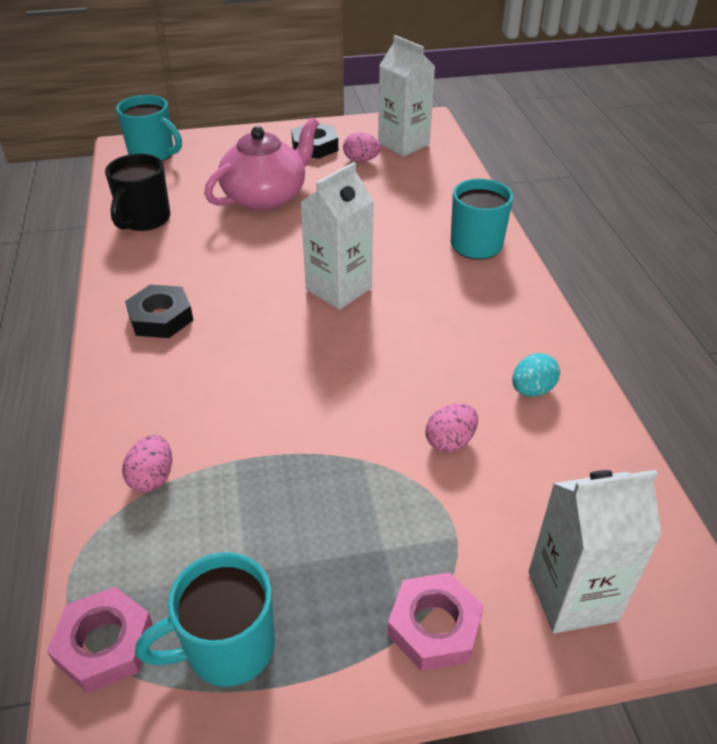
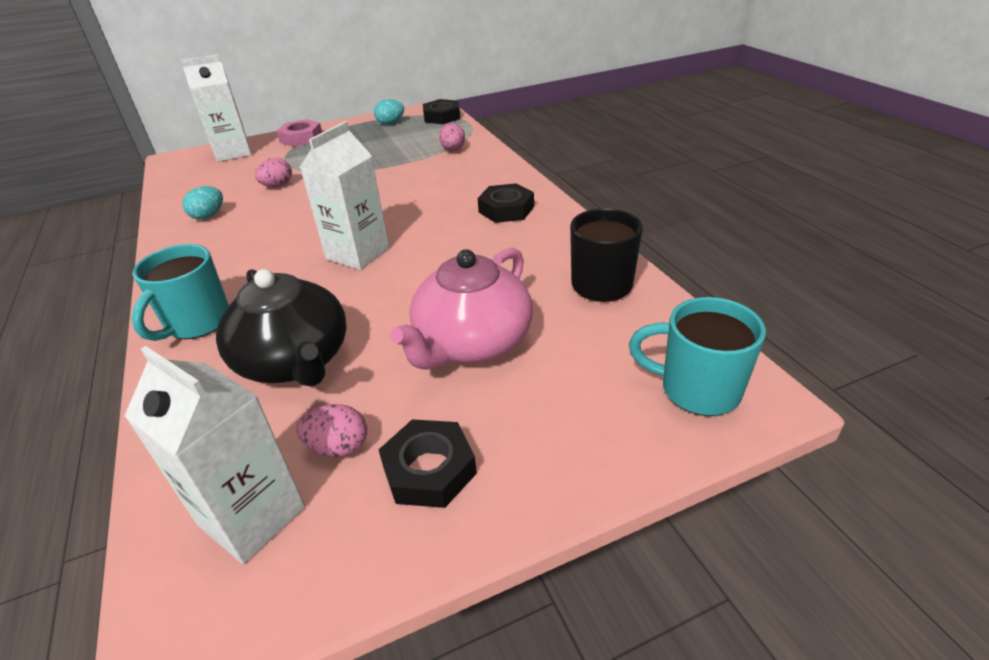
camera: 170 degrees right, 5 degrees down
pink nut [47,587,153,693] -> black nut [423,99,460,124]
turquoise mug [135,552,275,687] -> turquoise egg [374,99,404,125]
none -> black teapot [216,269,347,387]

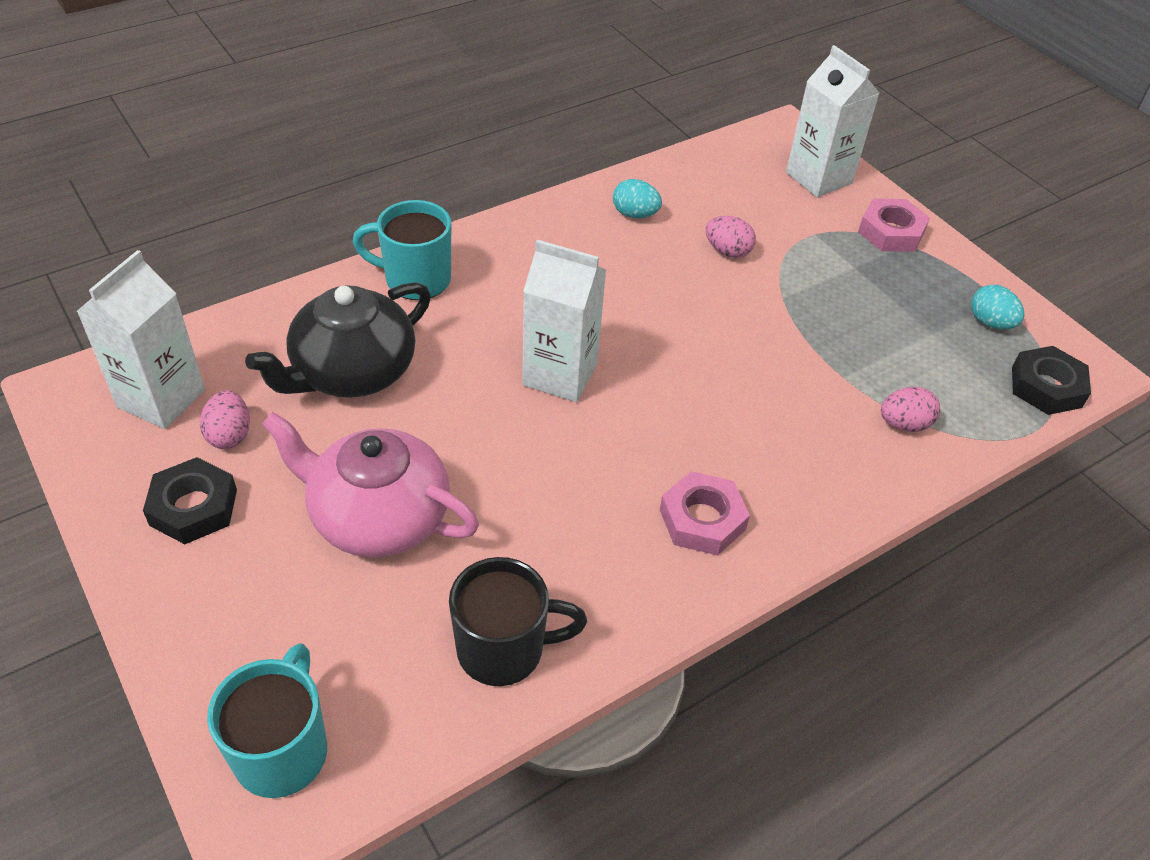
camera: 75 degrees right, 10 degrees up
black nut [478,183,534,223] -> pink nut [660,471,750,555]

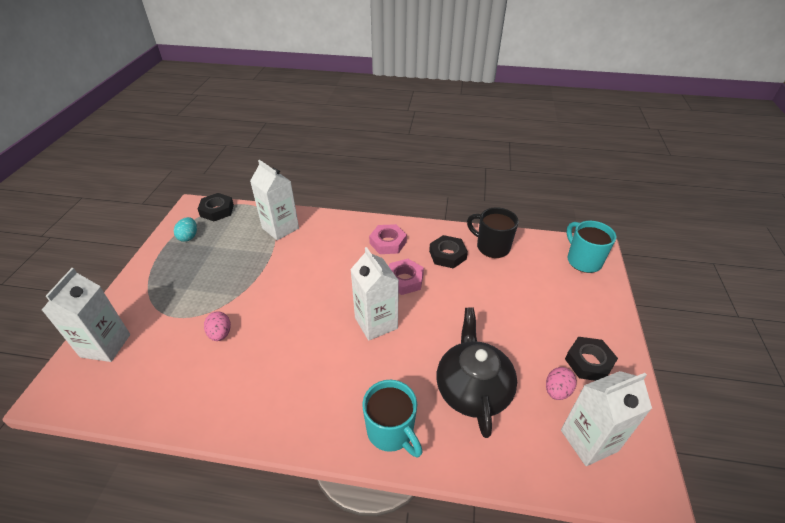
camera: 135 degrees left, 5 degrees down
turquoise mug [207,643,327,798] -> turquoise mug turned 105 degrees clockwise [566,221,616,273]
black teapot [245,282,431,398] -> black teapot turned 90 degrees counterclockwise [437,307,517,438]
pink teapot [262,412,479,557] -> none
turquoise egg [613,179,662,218] -> none
pink nut [858,199,930,252] -> pink nut moved to [389,259,424,295]
pink egg [881,387,940,432] -> white carton [250,160,299,240]
none -> black nut [429,235,468,269]

